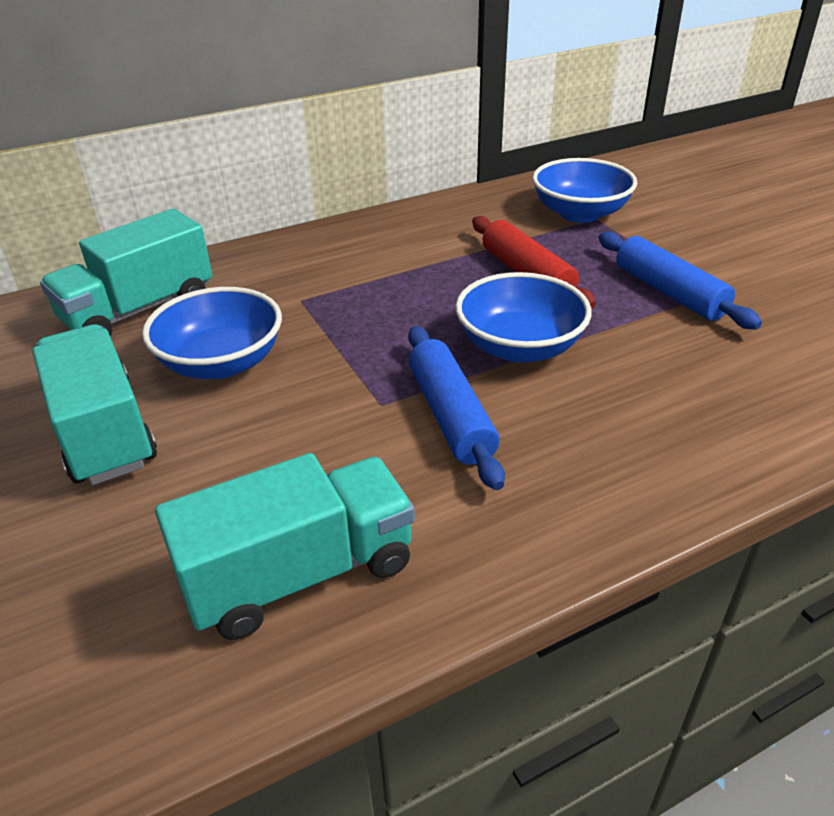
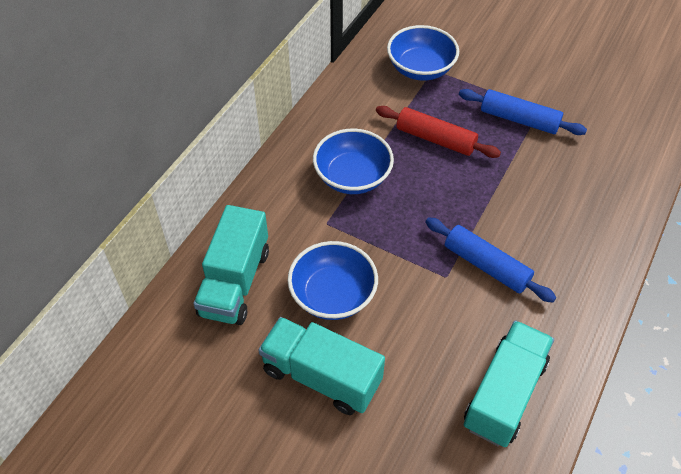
camera: 35 degrees left, 15 degrees up
blue bowl [455,272,592,363] -> blue bowl moved to [313,129,394,194]

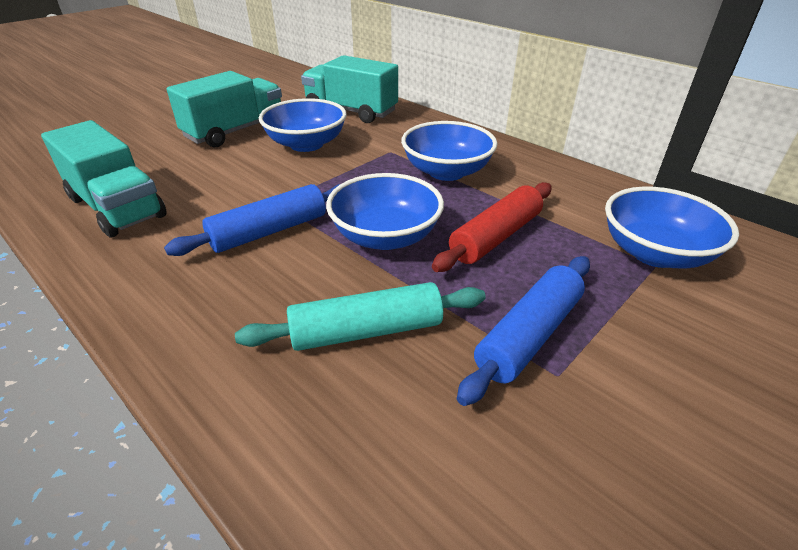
camera: 105 degrees right, 15 degrees down
none -> turquoise rolling pin [235,282,486,351]
none -> blue bowl [326,173,444,250]

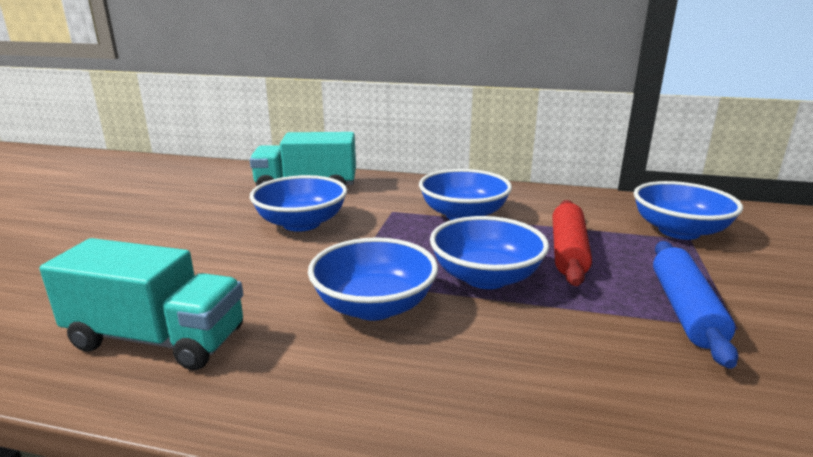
camera: 30 degrees left, 15 degrees down
blue rolling pin [164,184,340,256] -> blue bowl [308,237,438,321]
turquoise truck [166,71,282,148] -> none
turquoise rolling pin [235,282,486,351] -> none

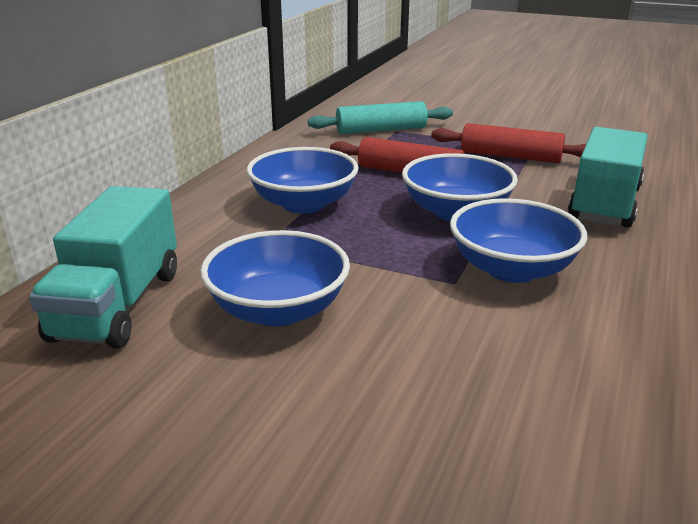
camera: 80 degrees left, 5 degrees up
turquoise truck [40,238,243,370] -> turquoise truck moved to [568,127,648,228]
blue bowl [634,181,743,240] -> turquoise rolling pin [308,101,453,134]
blue rolling pin [653,241,739,369] -> red rolling pin [431,123,586,163]

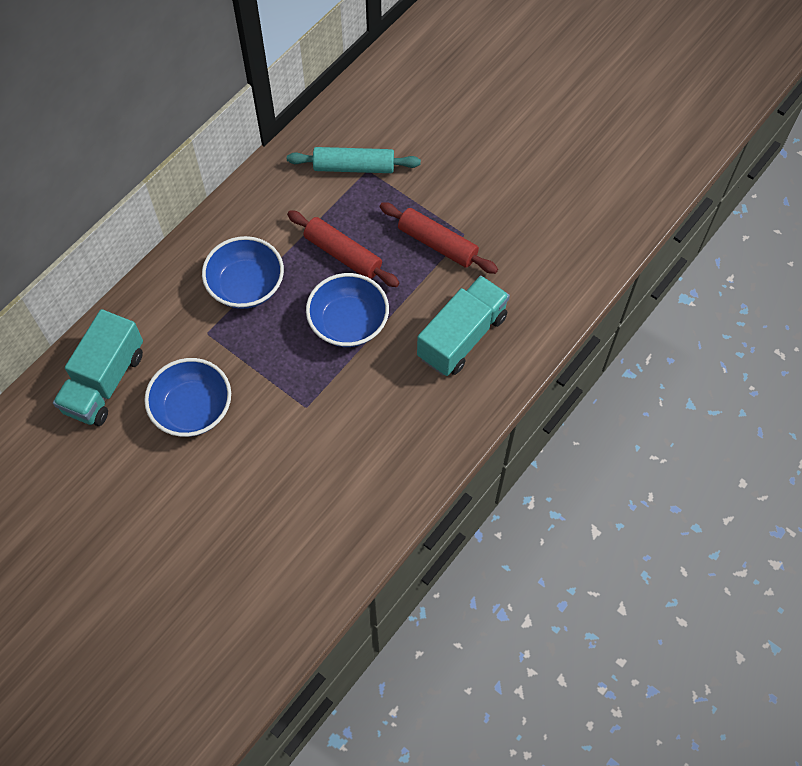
camera: 15 degrees right, 35 degrees up
blue bowl [450,198,587,283] -> none

